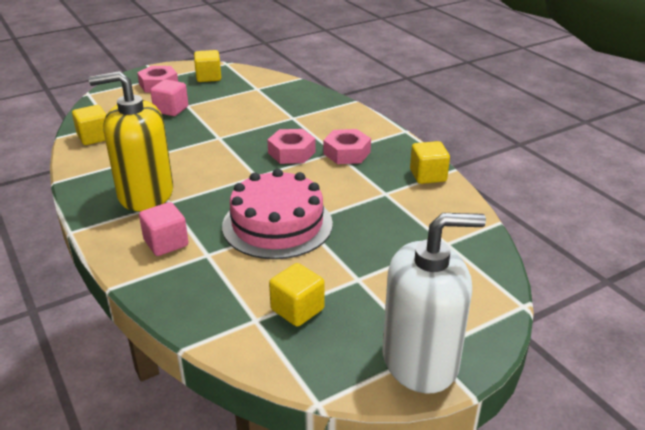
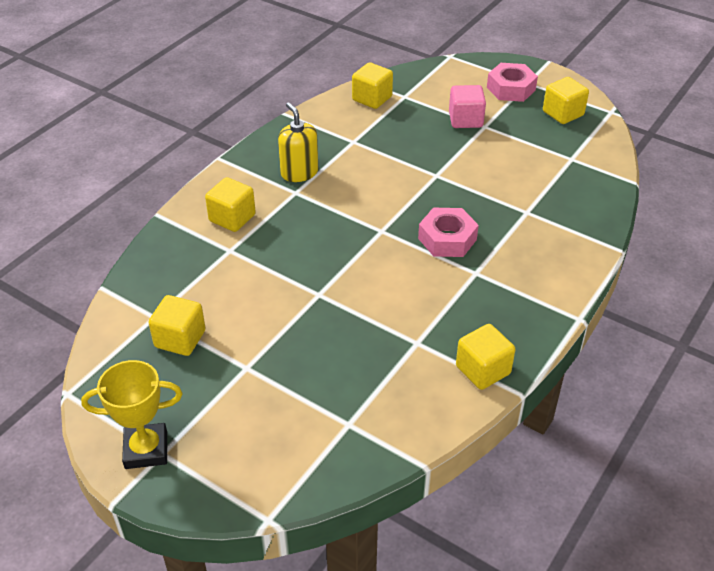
camera: 65 degrees right, 10 degrees up
yellow soap dispenser [89,71,173,211] -> yellow soap dispenser [278,102,318,182], size x0.55
pink cube [139,202,188,256] -> yellow cube [205,177,256,232]
pink cake [222,169,333,259] -> none
pink nut [323,129,371,164] -> none
white soap dispenser [383,213,486,394] -> yellow trophy [81,360,183,469]

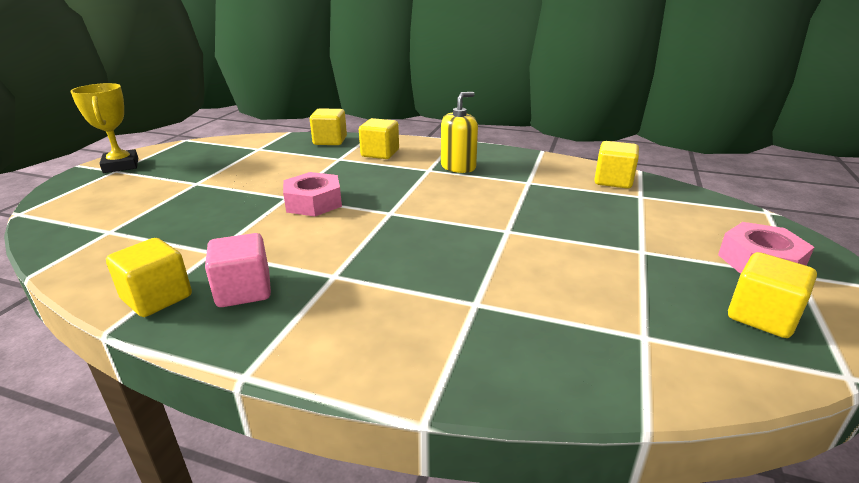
camera: 75 degrees right, 15 degrees down
yellow cube [148,295,206,356] -> yellow cube moved to [310,109,347,145]
pink nut [418,208,479,257] -> pink nut moved to [283,172,342,216]
pink cube [449,85,486,128] -> pink cube moved to [205,233,271,307]

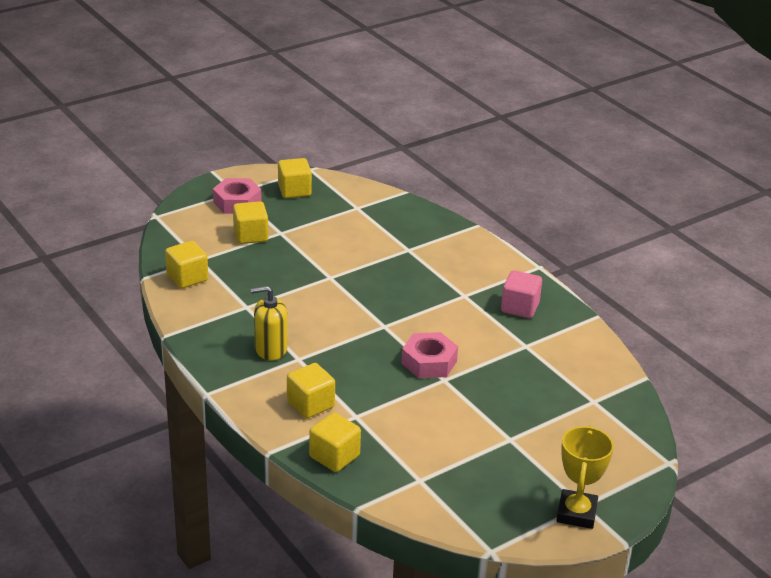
camera: 145 degrees left, 5 degrees up
yellow cube [106,238,192,317] -> yellow cube moved to [233,201,268,244]

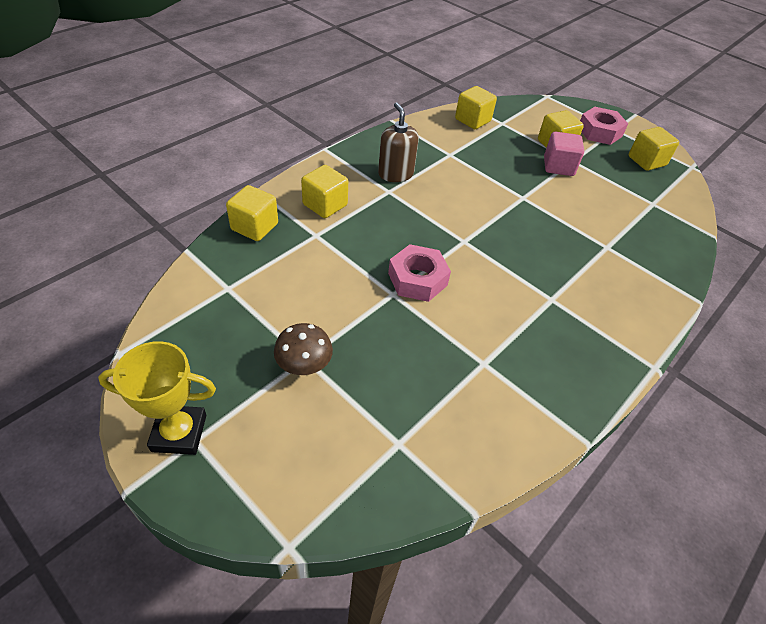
camera: 75 degrees right, 15 degrees up
yellow soap dispenser [251,286,287,360] -> brown soap dispenser [378,102,419,182]
pink cube [501,270,542,318] -> pink cube moved to [544,132,584,176]
none -> brown mushroom [274,323,333,375]

